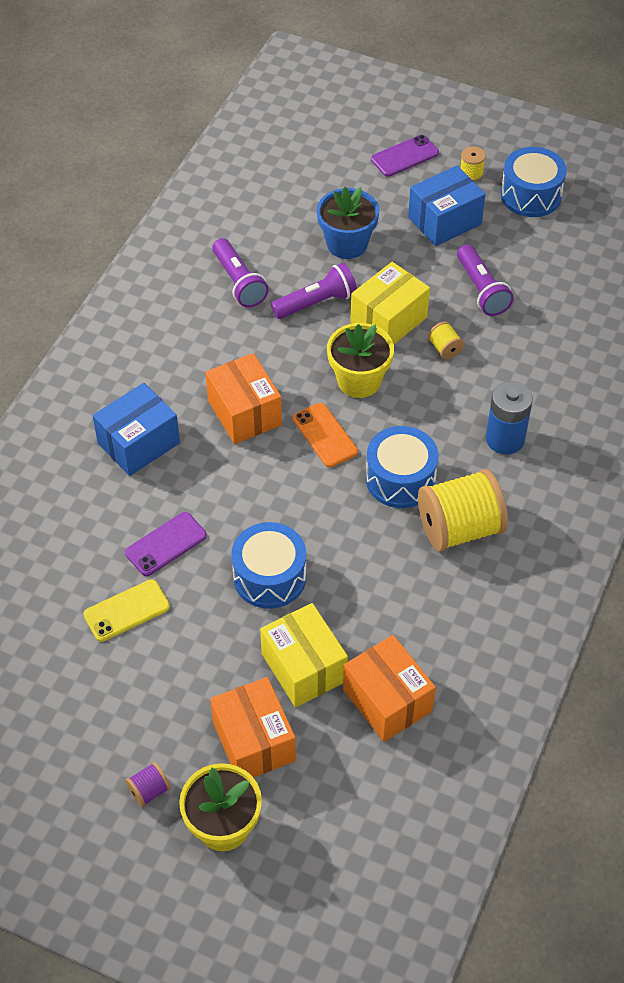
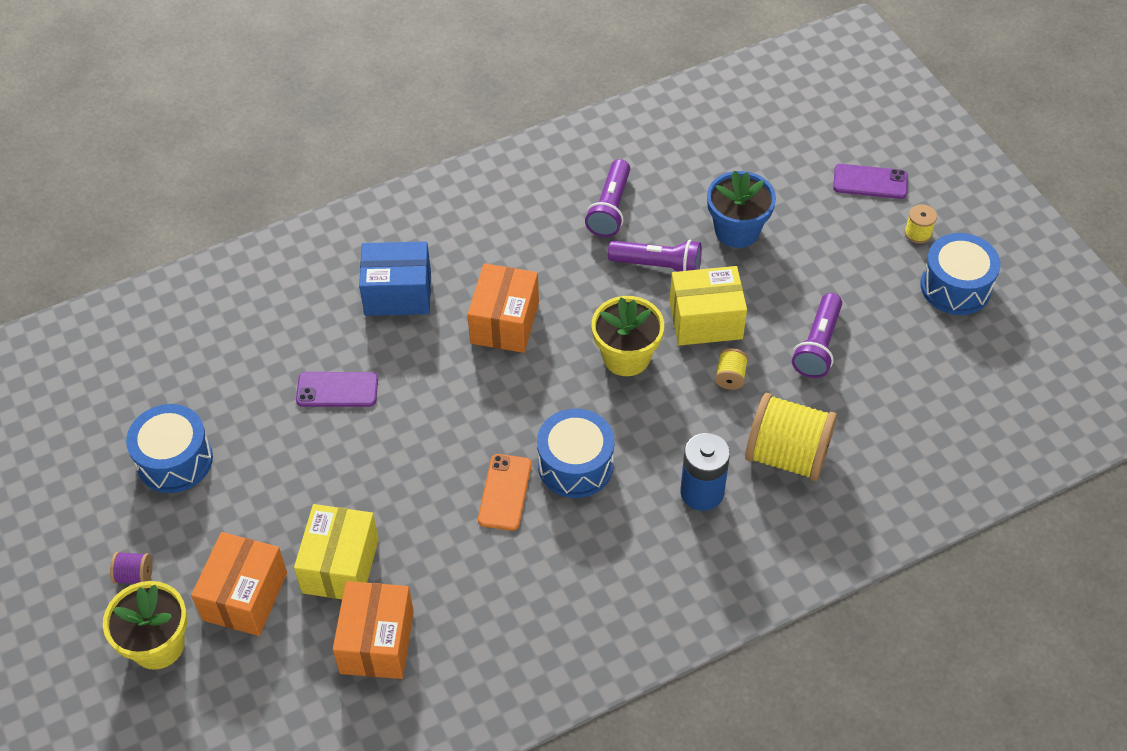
camera: 40 degrees right, 0 degrees up
yellow phone [83,579,170,642] -> none
blue drum [231,522,306,609] -> blue drum moved to [126,404,213,493]
orange phone [293,403,358,467] -> orange phone moved to [478,454,532,531]
blue box [408,166,485,246] -> none
yellow spool [418,469,508,552] -> yellow spool moved to [745,393,837,481]

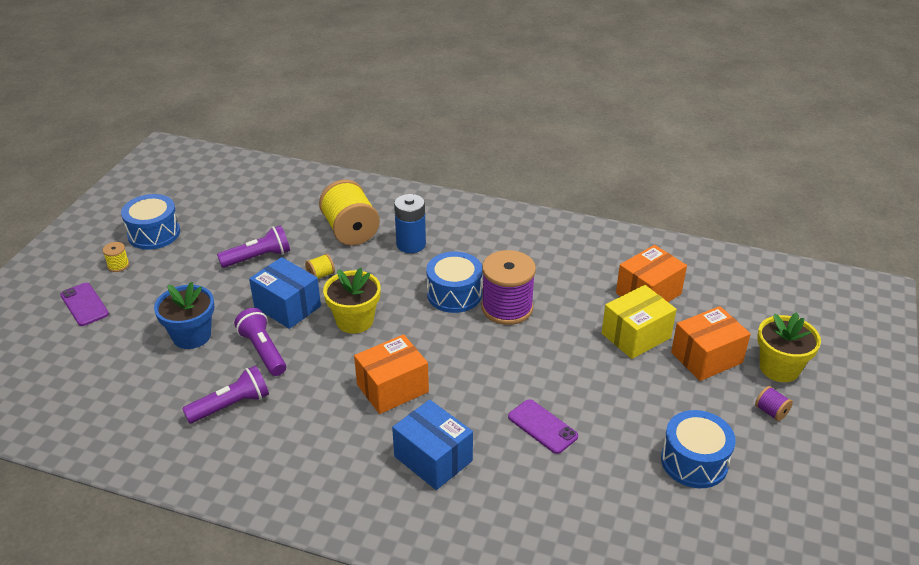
camera: 135 degrees left, 15 degrees down
orange phone [478,454,532,531] -> purple spool [481,250,536,325]
yellow box [670,266,747,346] -> blue box [249,257,321,329]

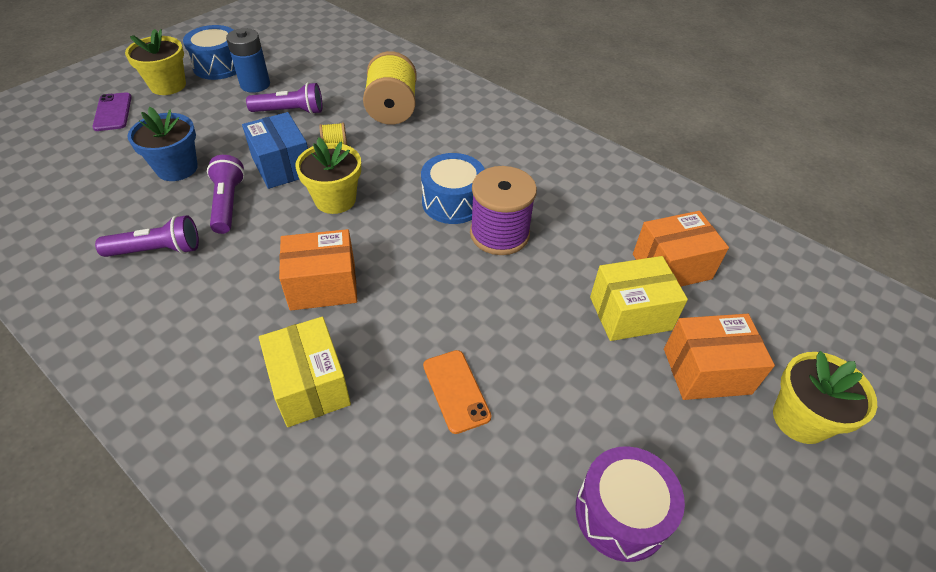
camera: 20 degrees right, 10 degrees up
yellow spool [103,242,129,272] -> yellow flower pot [125,29,186,95]
blue box [392,400,473,490] -> yellow box [259,317,351,427]
blue battery [394,194,426,253] -> blue battery moved to [226,28,270,93]
purple phone [508,399,578,454] -> orange phone [423,350,492,434]
blue drum [661,410,736,488] -> purple drum [575,446,685,562]
purple spool [755,386,793,421] -> none

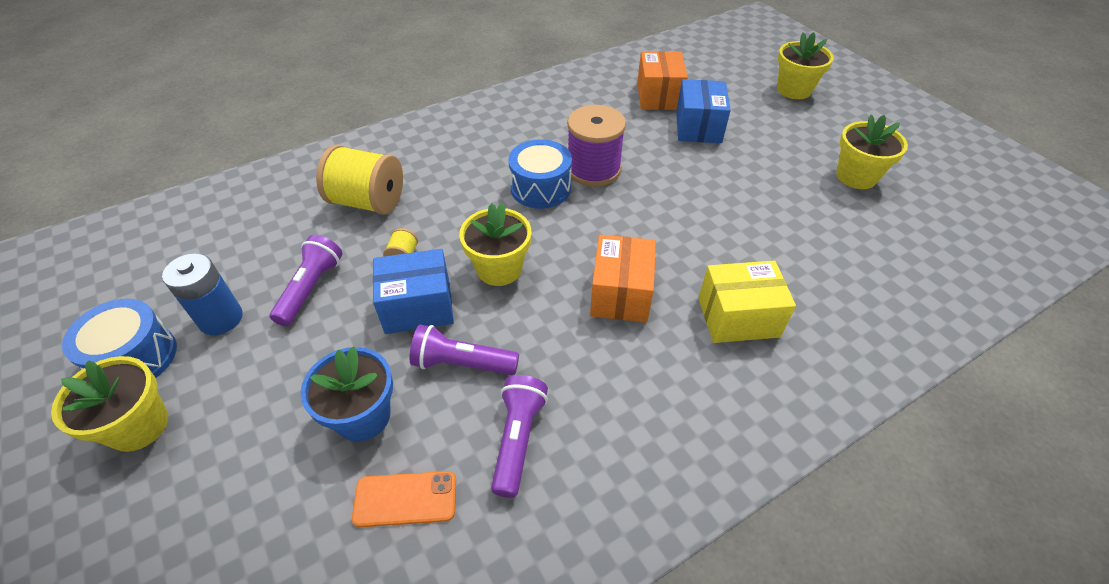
camera: 70 degrees left, 0 degrees up
purple phone [92,92,132,131] -> none
orange phone [423,350,492,434] -> orange phone moved to [352,471,456,527]
purple drum [575,446,685,562] -> yellow flower pot [836,115,908,189]
yellow box [590,256,688,341] -> blue box [676,79,731,143]
orange box [664,314,775,400] -> none

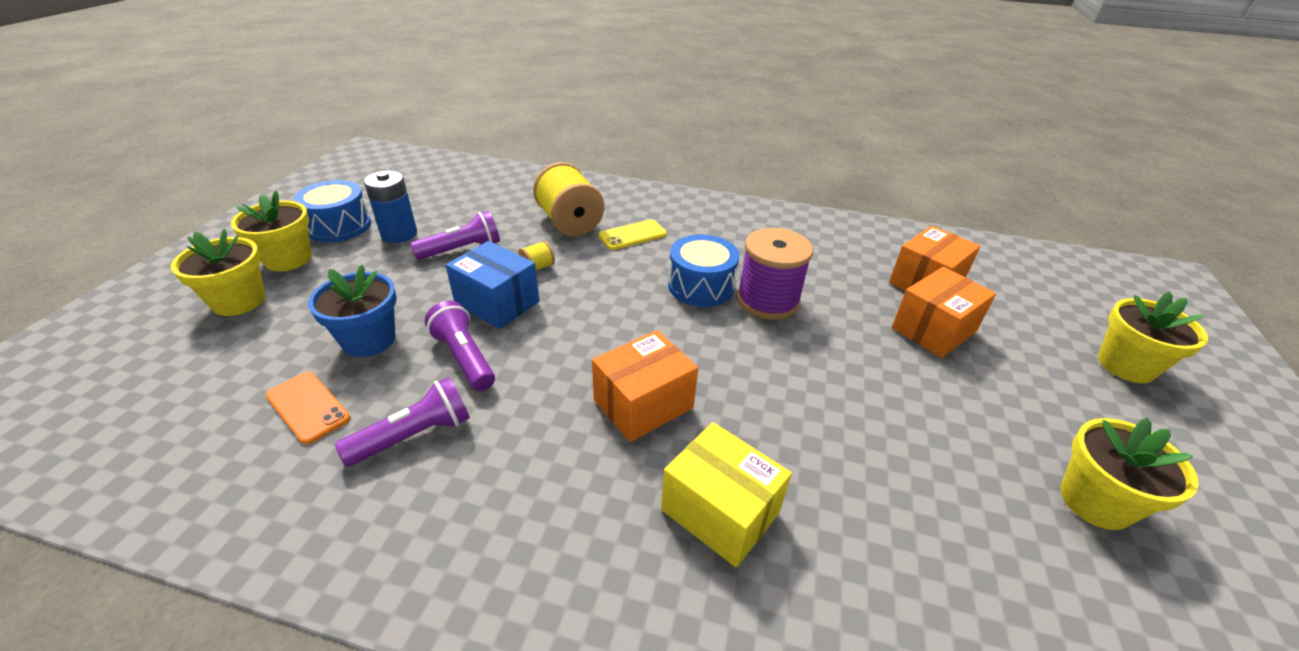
camera: 45 degrees right, 10 degrees down
yellow flower pot [459,203,531,286] -> yellow flower pot moved to [171,229,265,316]
blue box [676,79,731,143] -> orange box [891,267,996,358]
none -> yellow phone [599,219,667,250]

